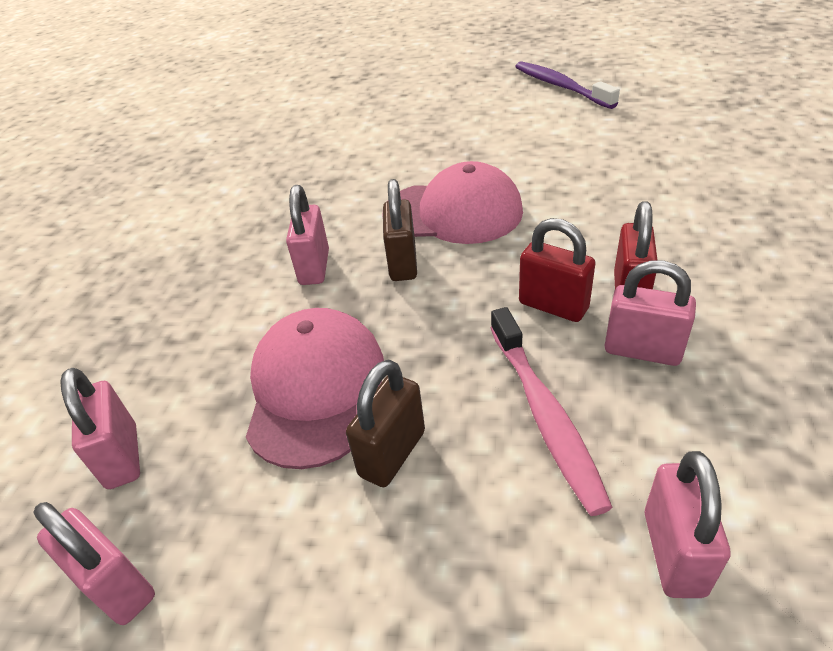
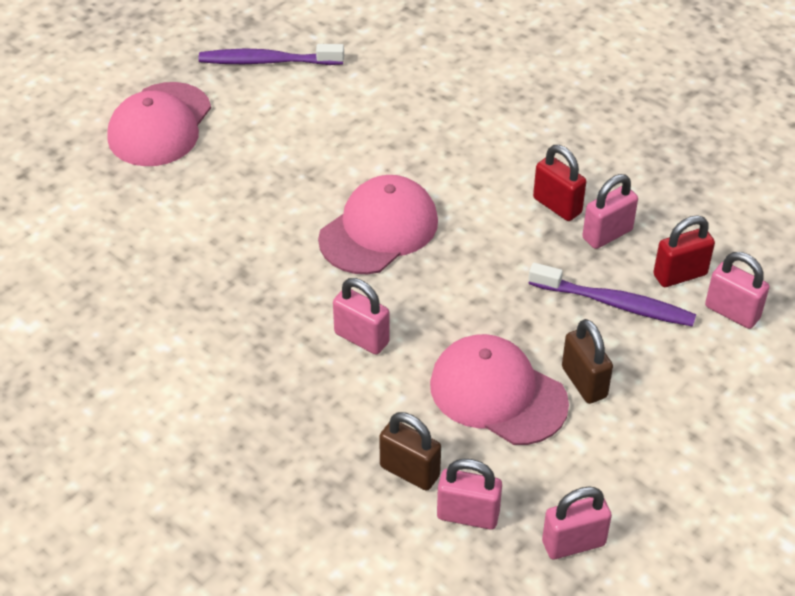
camera: 60 degrees left, 5 degrees up
brown padlock [383,179,417,281] -> brown padlock moved to [379,412,441,491]
pink toothbrush [491,307,613,516] -> purple toothbrush [528,263,696,327]
red padlock [519,218,595,322] -> red padlock moved to [653,215,715,287]
none -> pink cap [107,82,211,166]

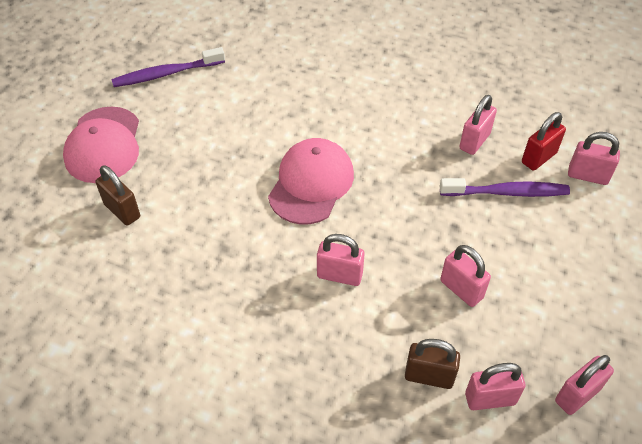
camera: 20 degrees left, 5 degrees up
pink cap [430,334,569,445] -> pink padlock [440,245,491,307]
red padlock [533,145,586,221] -> none
brown padlock [562,319,613,404] -> brown padlock moved to [95,165,140,226]

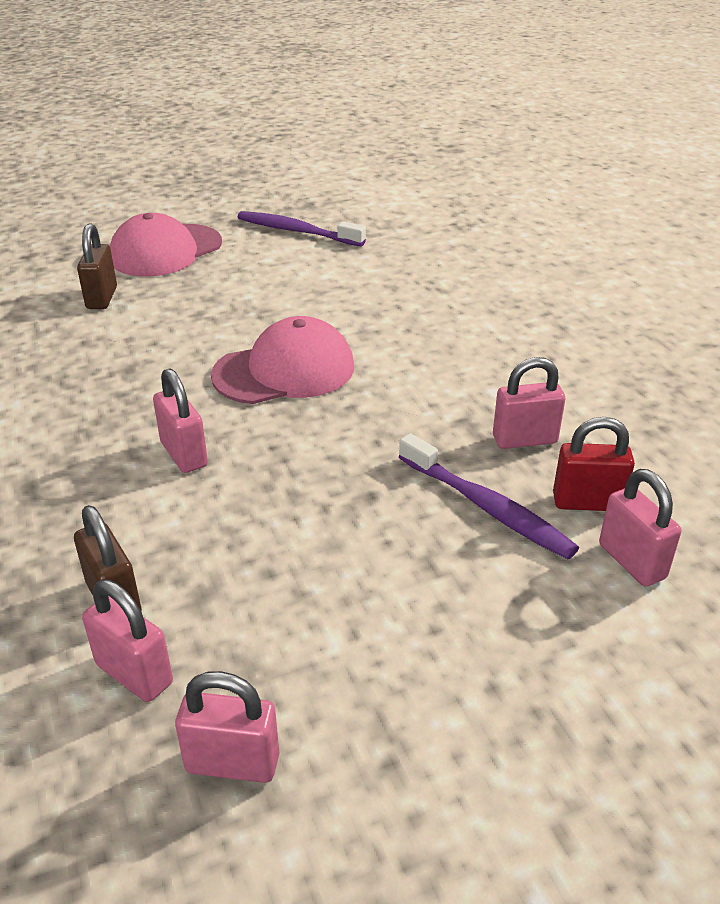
camera: 45 degrees right, 15 degrees down
pink padlock [440,245,491,307] -> none

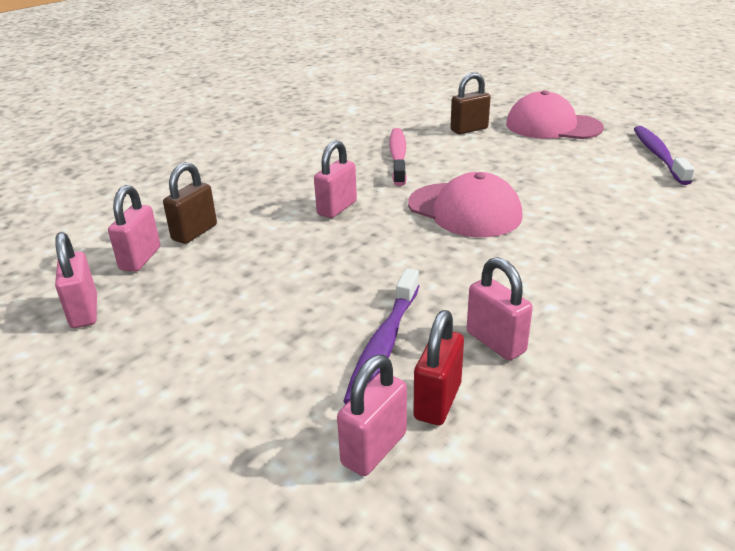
camera: 65 degrees right, 5 degrees down
red padlock [553,417,635,511] -> red padlock turned 45 degrees clockwise [413,310,464,425]
none -> pink toothbrush [389,128,407,186]

